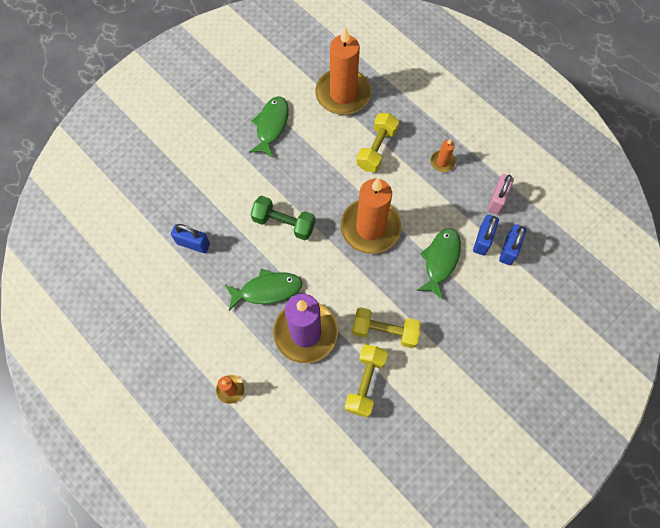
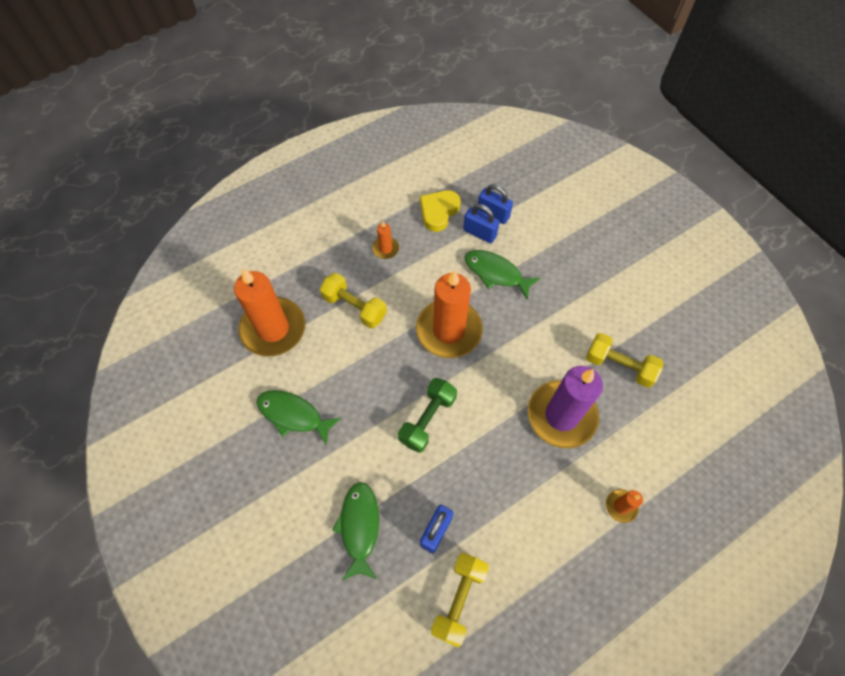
camera: 80 degrees left, 5 degrees down
green fish [225,269,302,311] -> green fish moved to [332,482,379,580]
yellow dumbbell [352,307,421,348] -> yellow dumbbell moved to [431,553,489,647]
pink padlock [487,174,514,214] -> yellow heart [420,190,461,232]

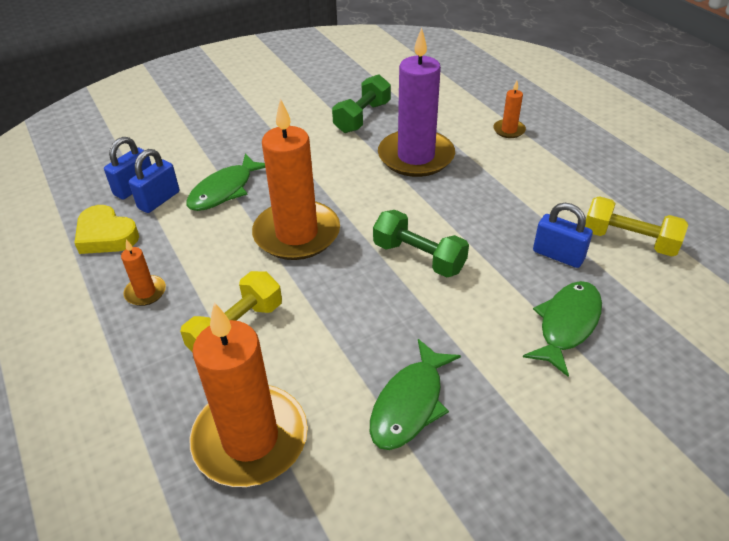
camera: 85 degrees left, 20 degrees down
green fish [332,482,379,580] -> green fish turned 120 degrees clockwise [523,281,602,377]
yellow dumbbell [586,333,663,388] -> green dumbbell [332,74,391,133]

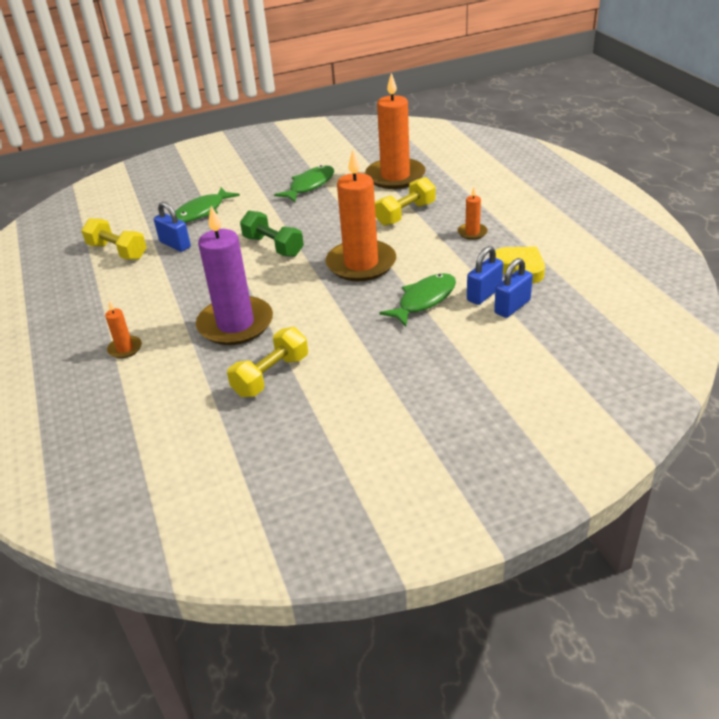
camera: 170 degrees left, 5 degrees down
green dumbbell [332,74,391,133] -> yellow dumbbell [227,327,308,397]

